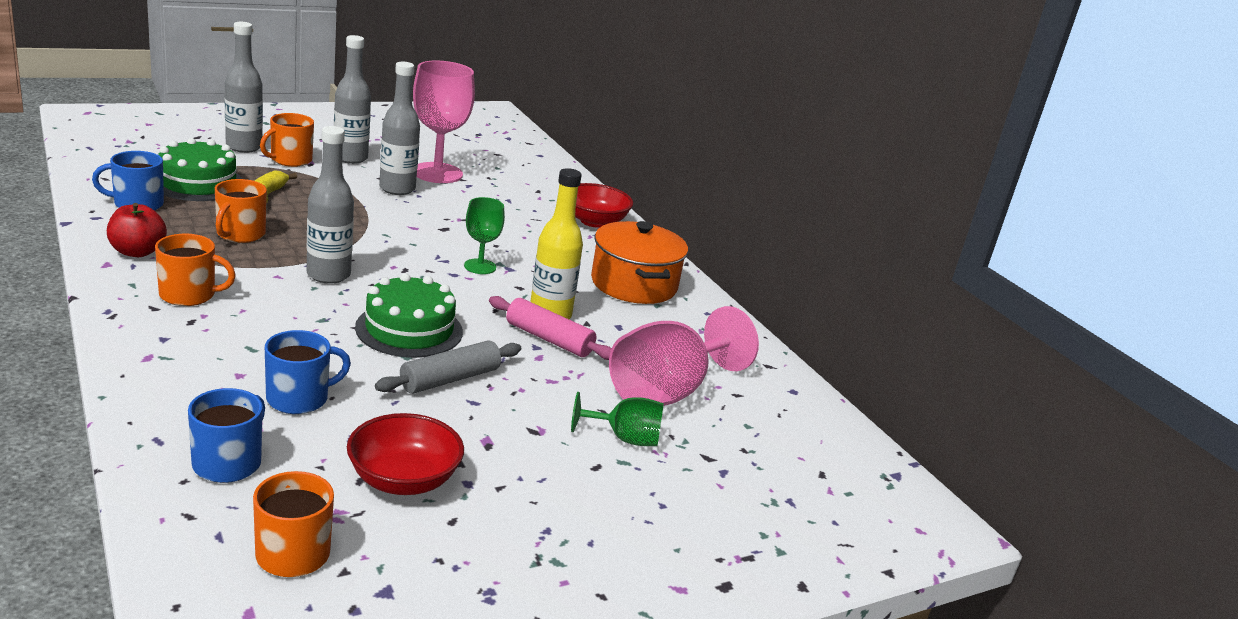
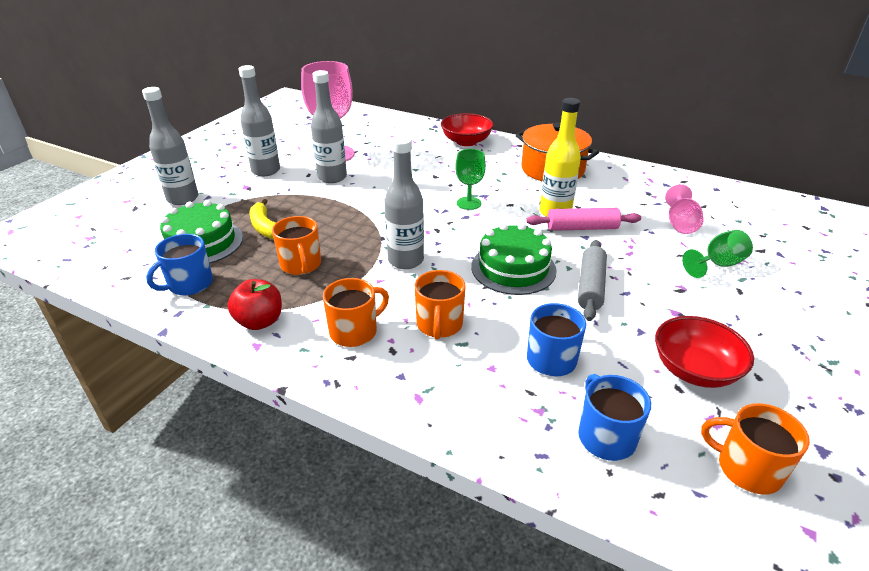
camera: 30 degrees left, 10 degrees up
orange mug [260,113,314,167] -> orange mug moved to [415,270,466,340]
pink goblet [609,306,759,406] -> pink goblet [665,184,704,234], size x0.54

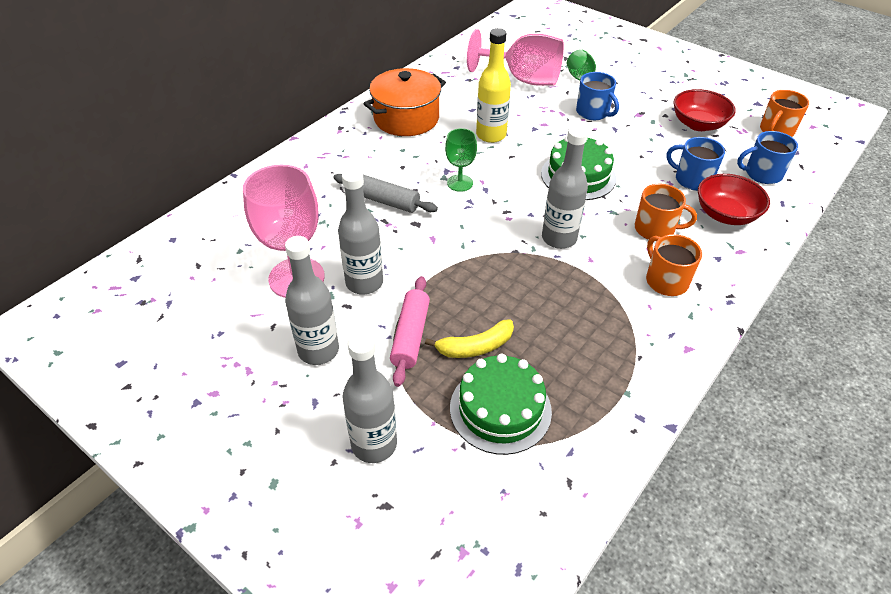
camera: 80 degrees left, 10 degrees up
blue mug [146,234,213,295] -> blue mug moved to [576,72,619,120]
red apple [227,279,282,330] -> none
orange mug [272,216,321,275] -> none
red bowl [441,113,494,146] -> red bowl moved to [698,174,770,225]
pink rolling pin [526,208,641,231] -> pink rolling pin moved to [390,276,430,387]
grey rolling pin [578,240,607,321] -> grey rolling pin moved to [333,174,438,213]
pink goblet [665,184,704,234] -> pink goblet [467,29,564,86], size x1.86

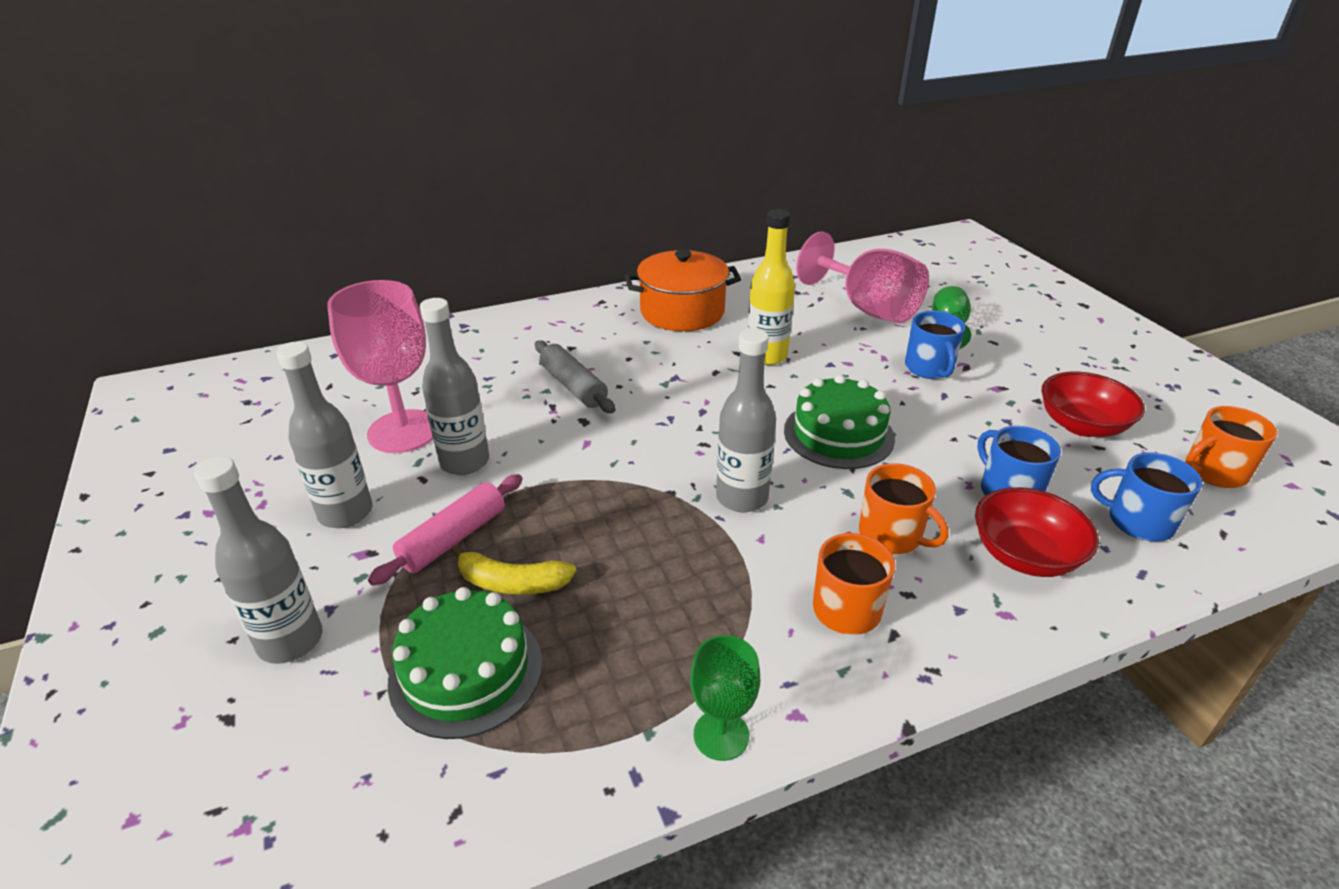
camera: 30 degrees right, 10 degrees down
green goblet [445,128,477,192] -> green goblet moved to [690,635,760,761]

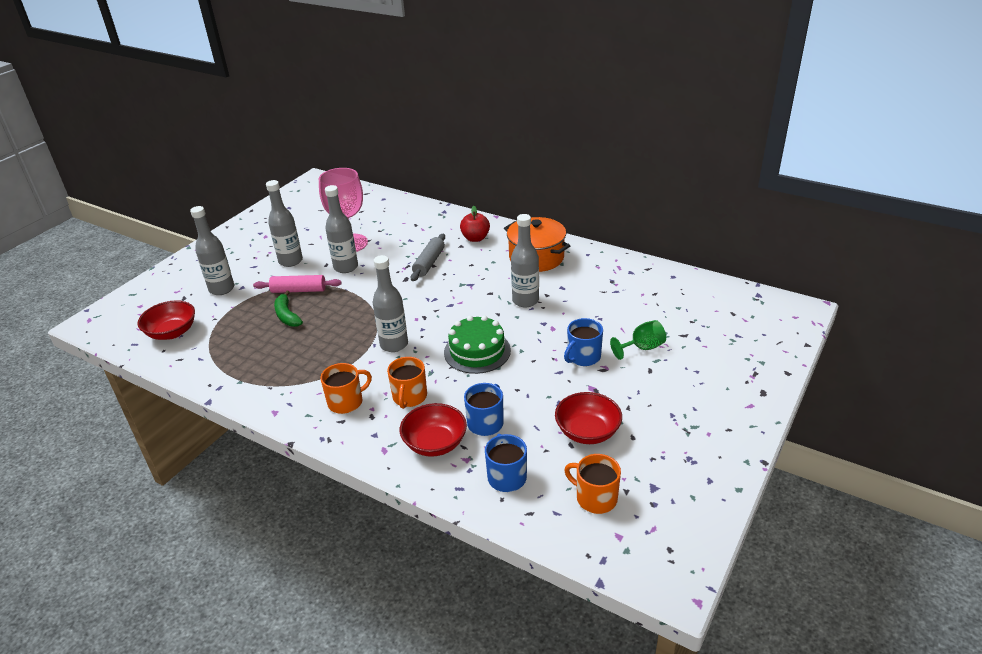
camera: 55 degrees right, 0 degrees up
green cake [388,587,542,739] -> none
yellow banana [451,545,576,595] -> green banana [274,291,303,327]
green goblet [690,635,760,761] -> none
yellow bottle [747,209,795,365] -> grey bottle [511,214,539,307]
pink goblet [796,232,929,323] -> none
none -> red bowl [137,300,195,340]
none -> red apple [460,206,490,242]

